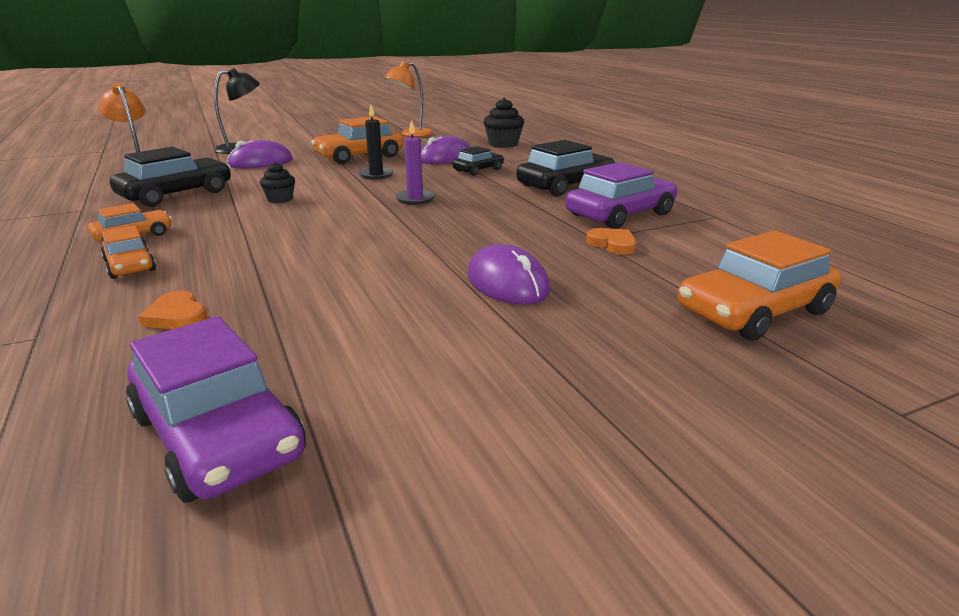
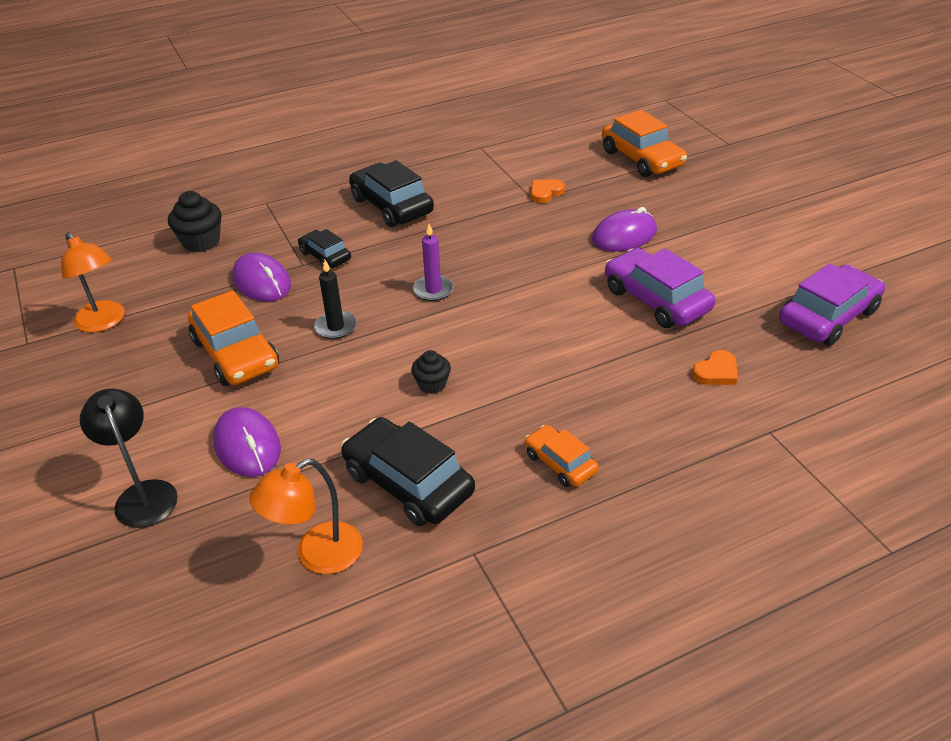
camera: 90 degrees left, 15 degrees up
orange car [101,225,156,279] -> none
purple car [565,162,677,229] -> purple car moved to [605,248,715,328]

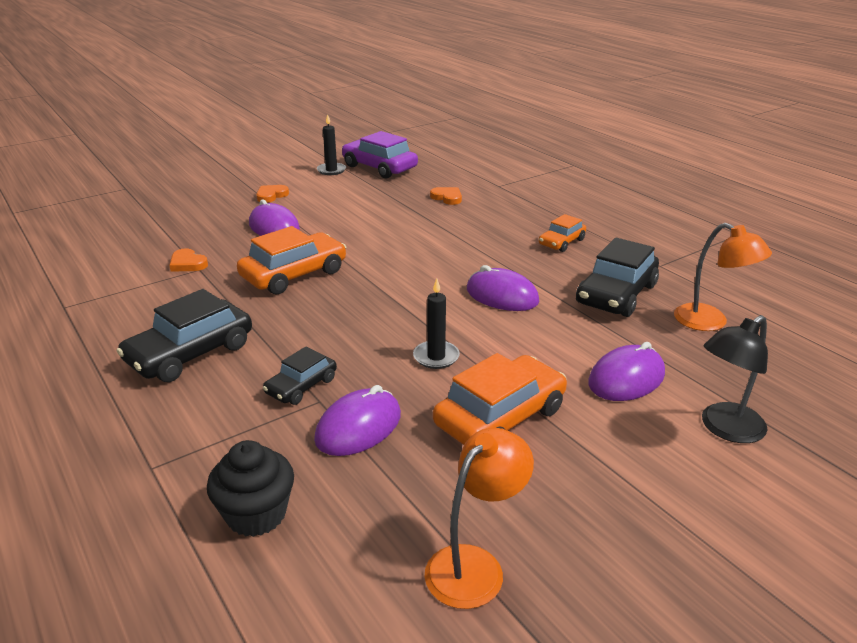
camera: 100 degrees left, 10 degrees down
black cupcake [411,350,451,394] -> purple mouse [467,265,539,311]
purple candle [413,224,454,301] -> none
orange car [602,110,687,177] -> orange car moved to [237,226,346,294]
purple car [605,248,715,328] -> none
none -> orange heart [256,185,289,203]
none -> black candle [317,114,346,175]

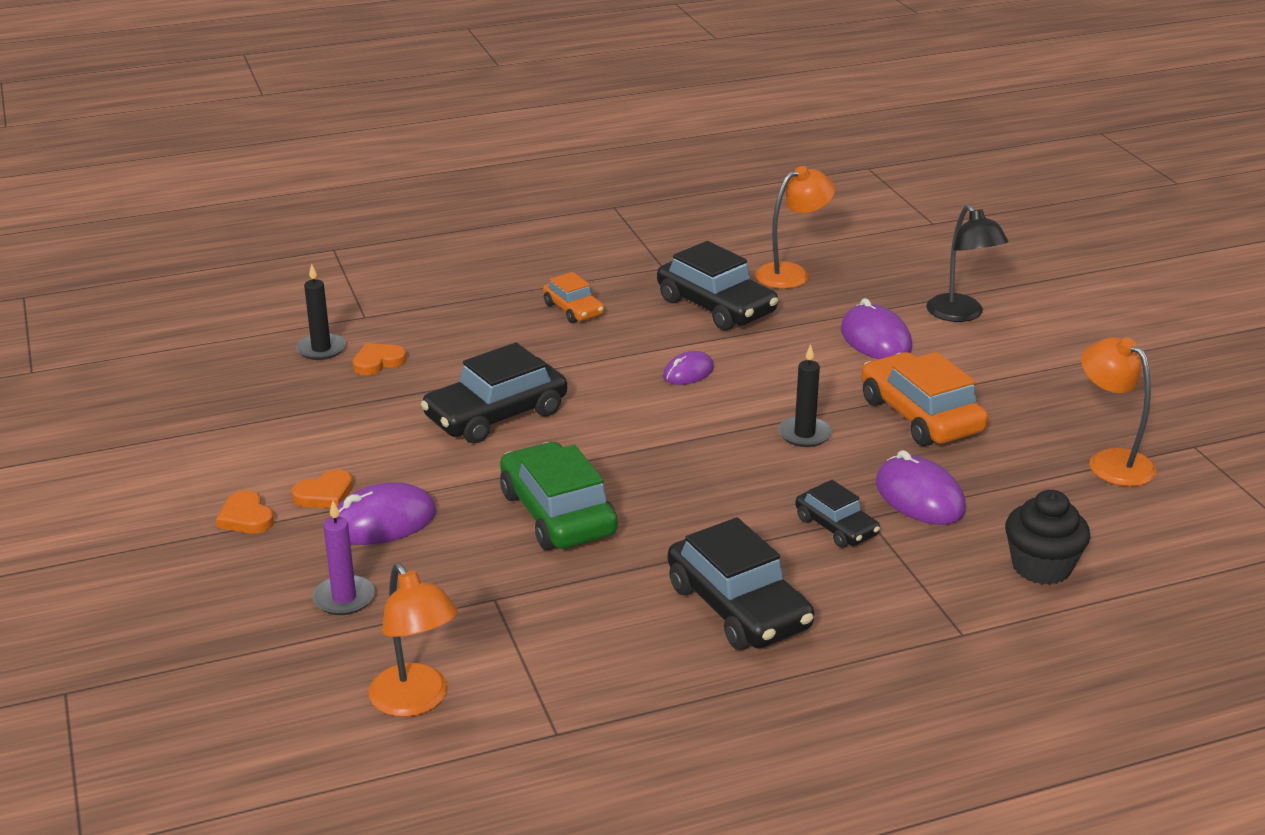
camera: 75 degrees left, 0 degrees up
orange heart [169,248,208,271] -> orange heart moved to [292,470,353,508]
orange car [237,226,346,294] -> green car [500,442,618,550]
black candle [317,114,346,175] -> black candle moved to [296,264,346,360]
purple car [342,131,418,178] -> none
purple mouse [467,265,539,311] -> purple mouse [663,351,714,385], size x0.62
none -> purple candle [312,501,375,615]
none -> orange lamp [369,563,458,717]
none -> black car [421,343,567,444]

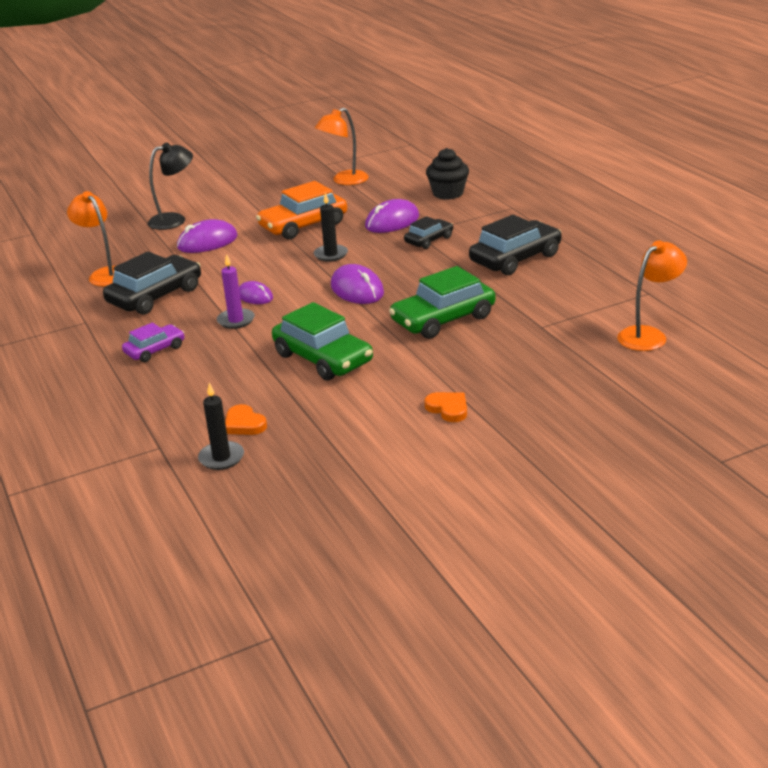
camera: 95 degrees left, 0 degrees up
orange heart [216,490,274,533] -> none
purple candle [312,501,375,615] -> purple candle moved to [217,254,255,329]
purple mouse [330,482,436,545] -> purple mouse moved to [331,264,384,304]
black car [421,343,567,444] -> green car [272,302,373,380]
orange car [543,272,604,323] -> purple car [122,322,184,362]

